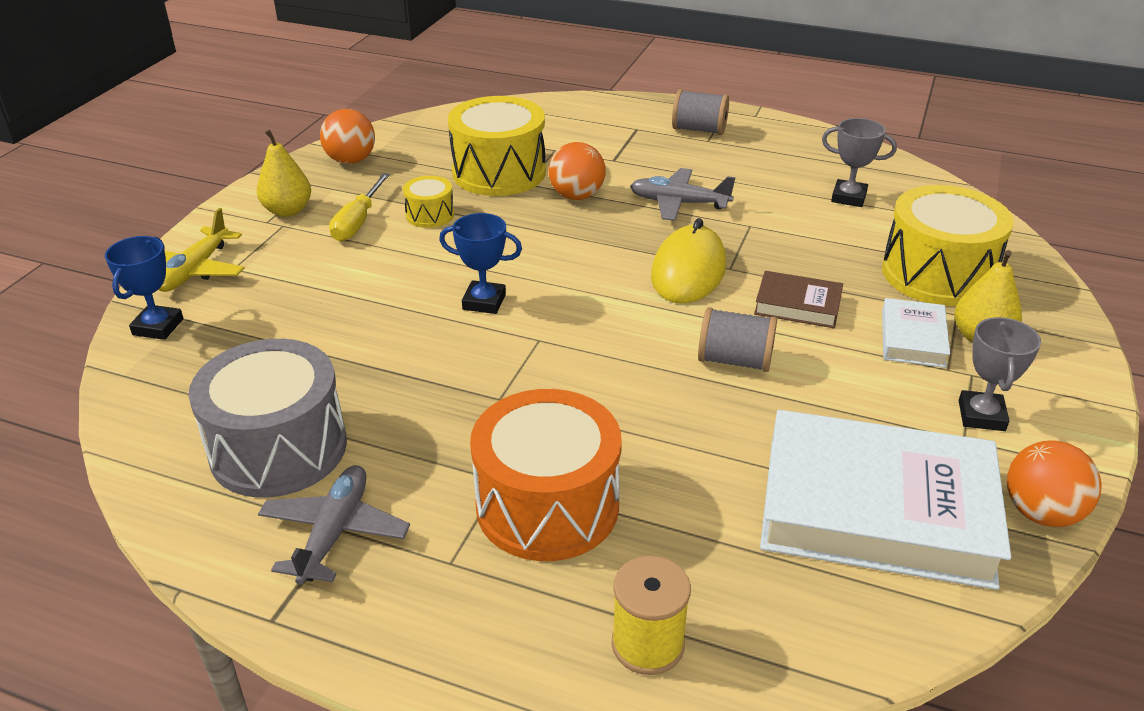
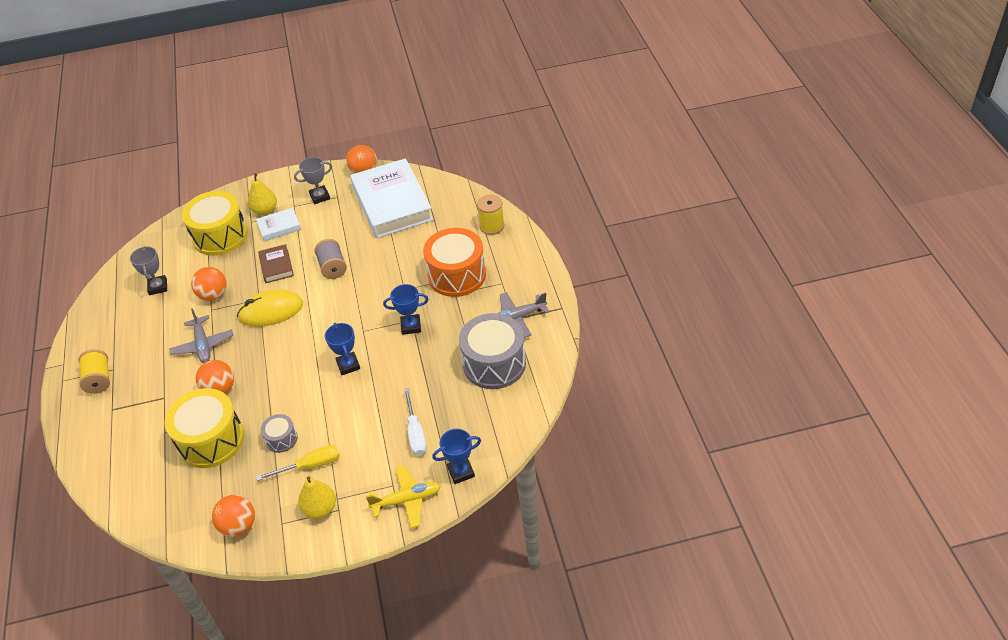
camera: 120 degrees left, 10 degrees up
yellow drum [403,176,454,228] -> grey drum [261,414,298,453]
grey spool [672,89,729,135] -> yellow spool [78,349,110,394]
none -> orange ball [191,267,227,301]
none -> blue trophy [383,284,429,335]
none -> white screwdriver [404,388,427,456]

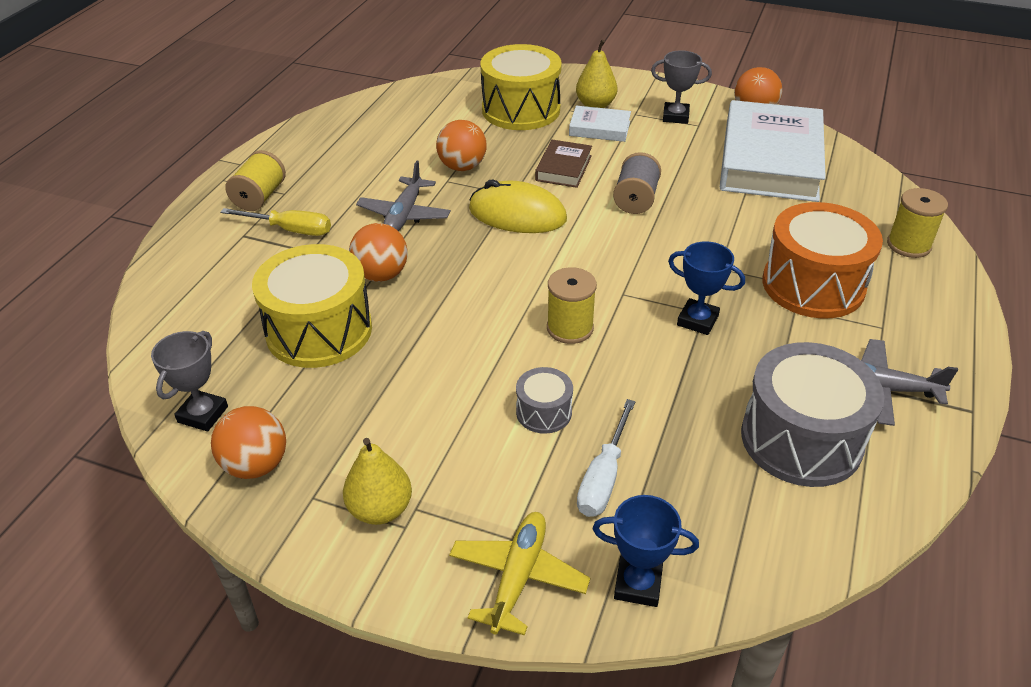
camera: 30 degrees right, 5 degrees down
grey trophy [130,246,167,295] -> grey trophy moved to [151,331,228,431]
yellow screwdriver [256,445,340,481] -> yellow screwdriver moved to [220,208,331,236]
grey drum [261,414,298,453] -> grey drum moved to [516,367,573,434]
blue trophy [325,323,360,375] -> yellow spool [547,267,597,344]
yellow plane [366,465,441,528] -> yellow plane turned 90 degrees counterclockwise [449,512,590,636]

